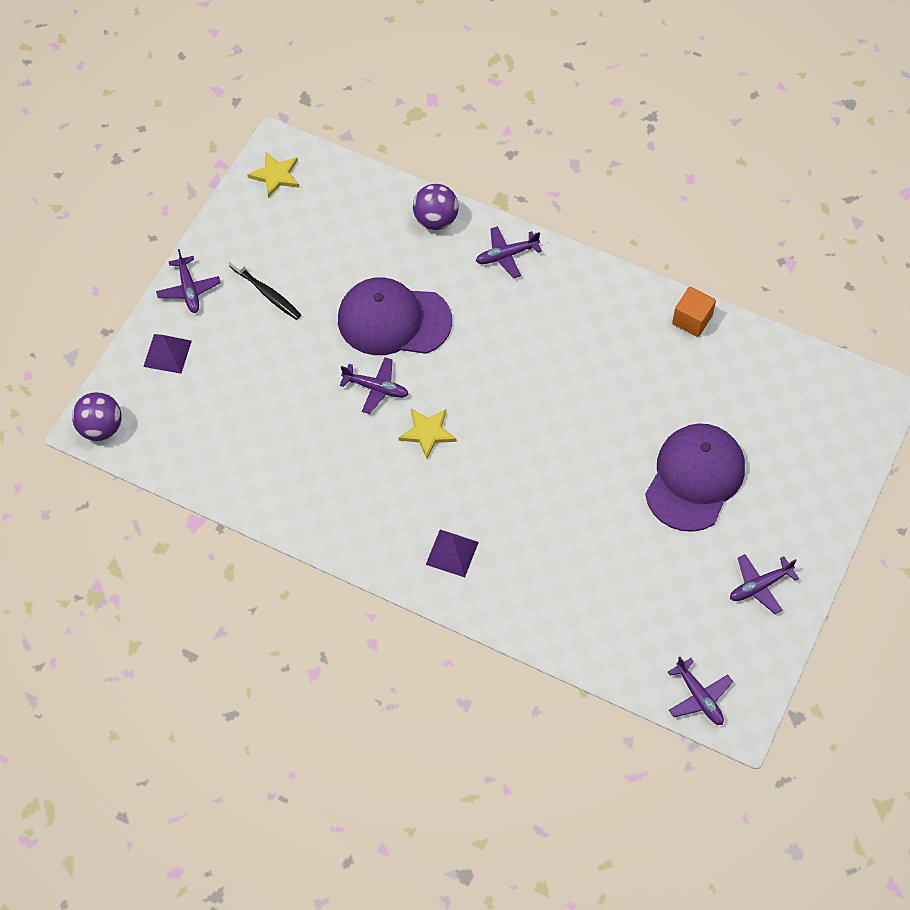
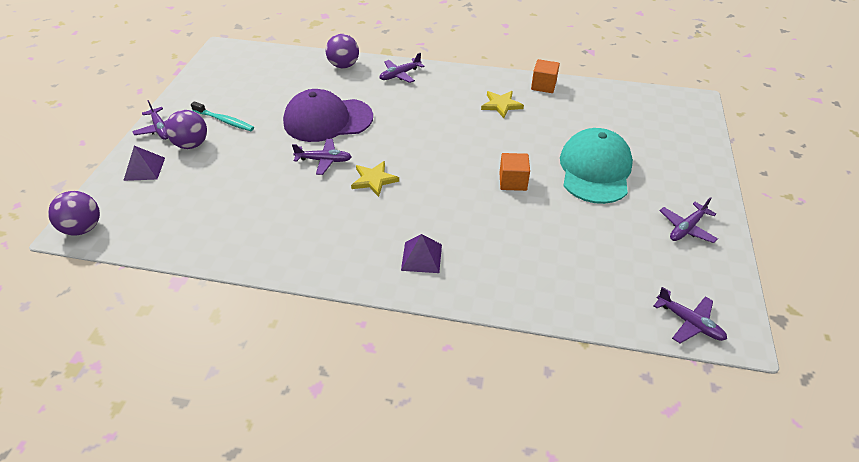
camera: 15 degrees left, 15 degrees down
black toothbrush [229,257,302,320] -> turquoise toothbrush [191,101,254,131]
yellow star [247,152,299,198] -> yellow star moved to [481,91,524,118]
purple cap [645,424,745,532] -> turquoise cap [560,128,633,204]
none -> purple ball [165,110,207,149]
none -> orange cube [499,153,530,191]

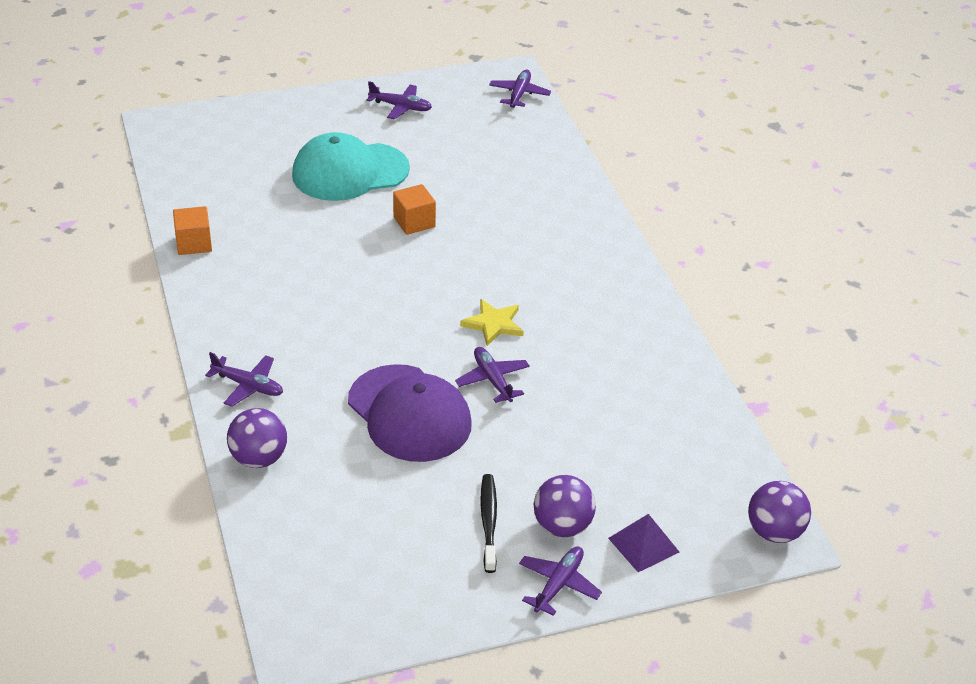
camera: 120 degrees left, 5 degrees down
turquoise toothbrush [191,101,254,131] -> black toothbrush [480,474,497,573]
purple pyramid [401,234,442,273] -> none
yellow star [481,91,524,118] -> none

